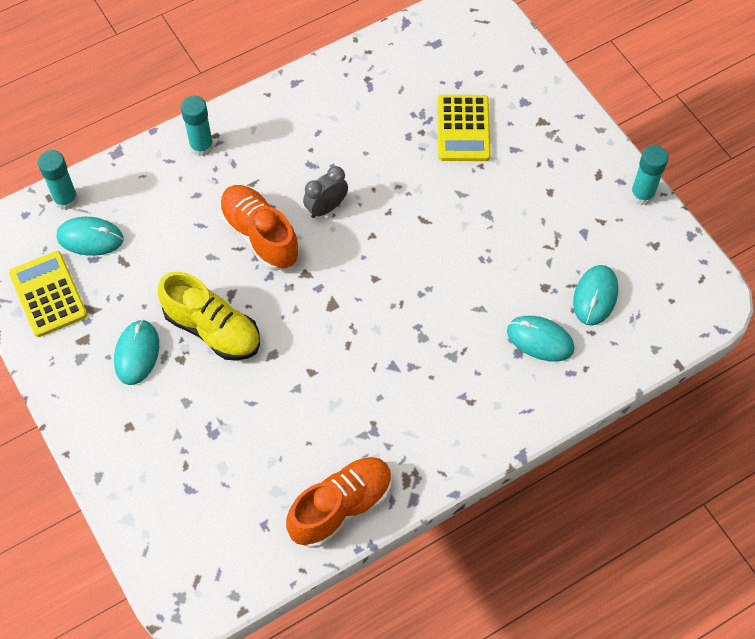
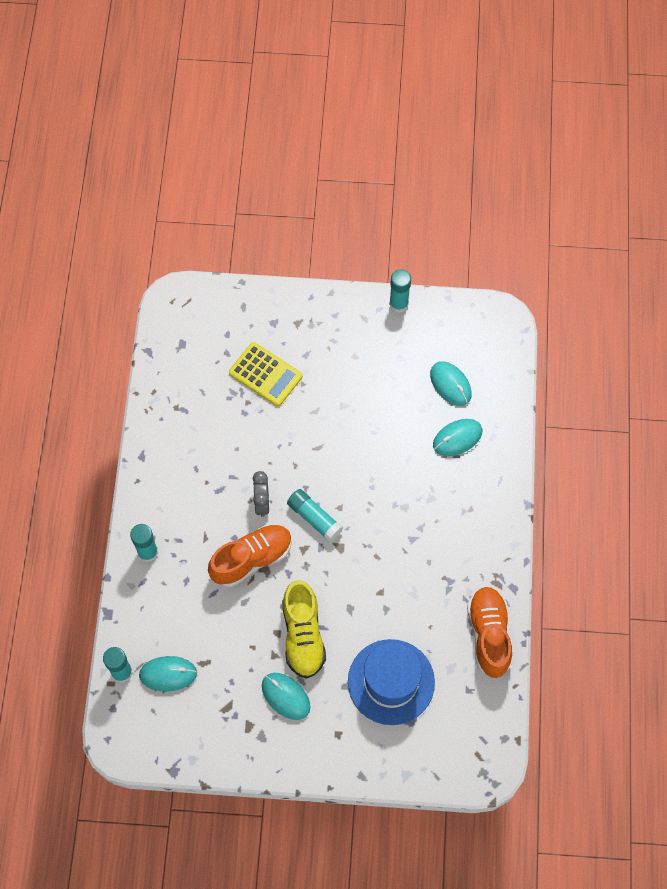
camera: 55 degrees left, 5 degrees up
yellow calculator [9,251,87,337] -> none
turquoise mouse [57,217,123,256] -> turquoise mouse turned 45 degrees clockwise [139,656,197,691]
yellow shoe [158,272,260,361] -> yellow shoe turned 105 degrees clockwise [282,580,326,679]
orange shoe [219,185,299,271] -> orange shoe turned 150 degrees clockwise [208,524,292,587]
none -> turquoise glue stick [287,489,343,542]
none -> blue hat [348,639,435,725]

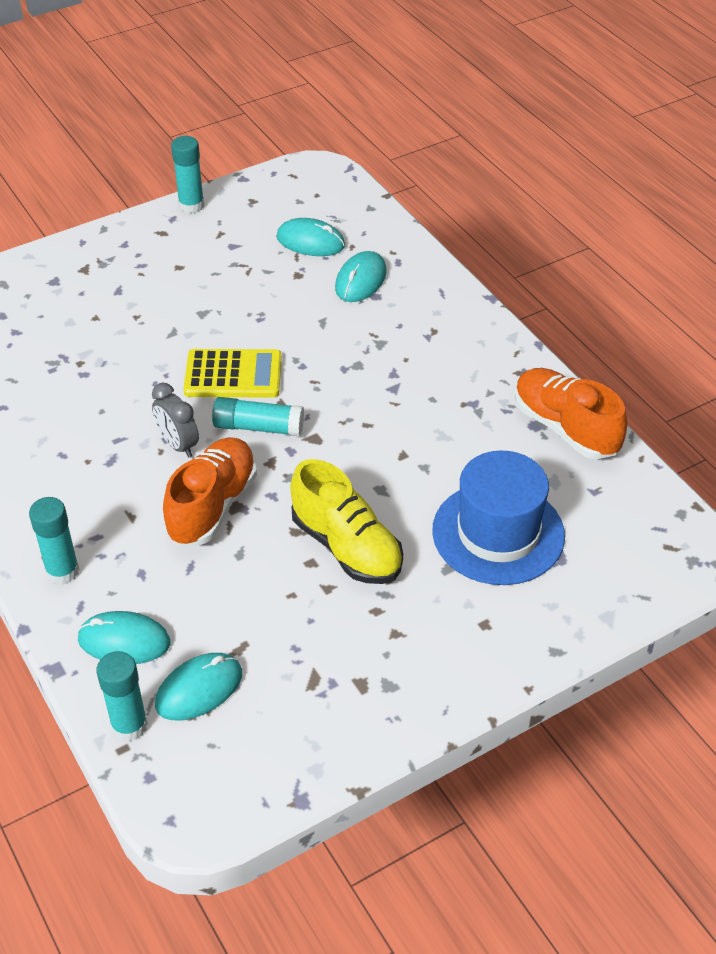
camera: 35 degrees left, 20 degrees down
yellow calculator [229,342,302,406] -> yellow calculator moved to [183,349,282,398]
turquoise mouse [262,673,310,720] -> turquoise mouse moved to [77,611,171,664]

